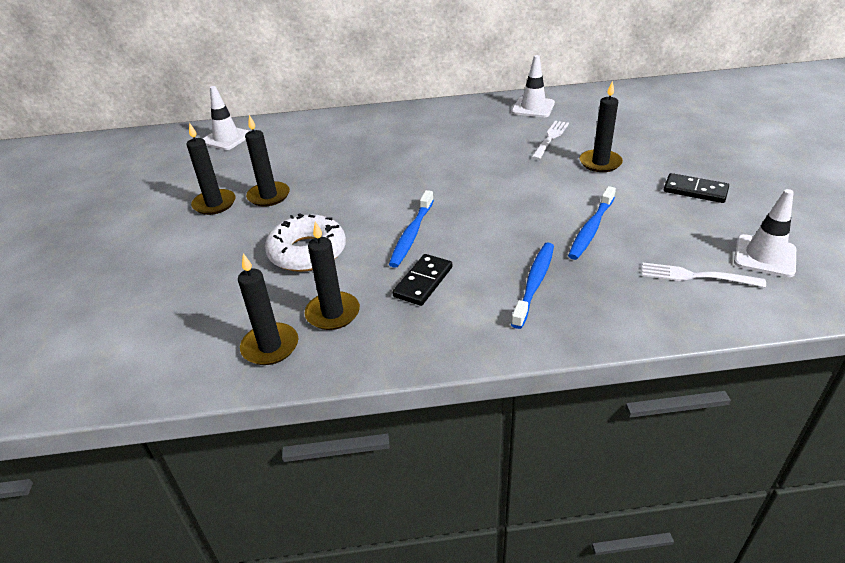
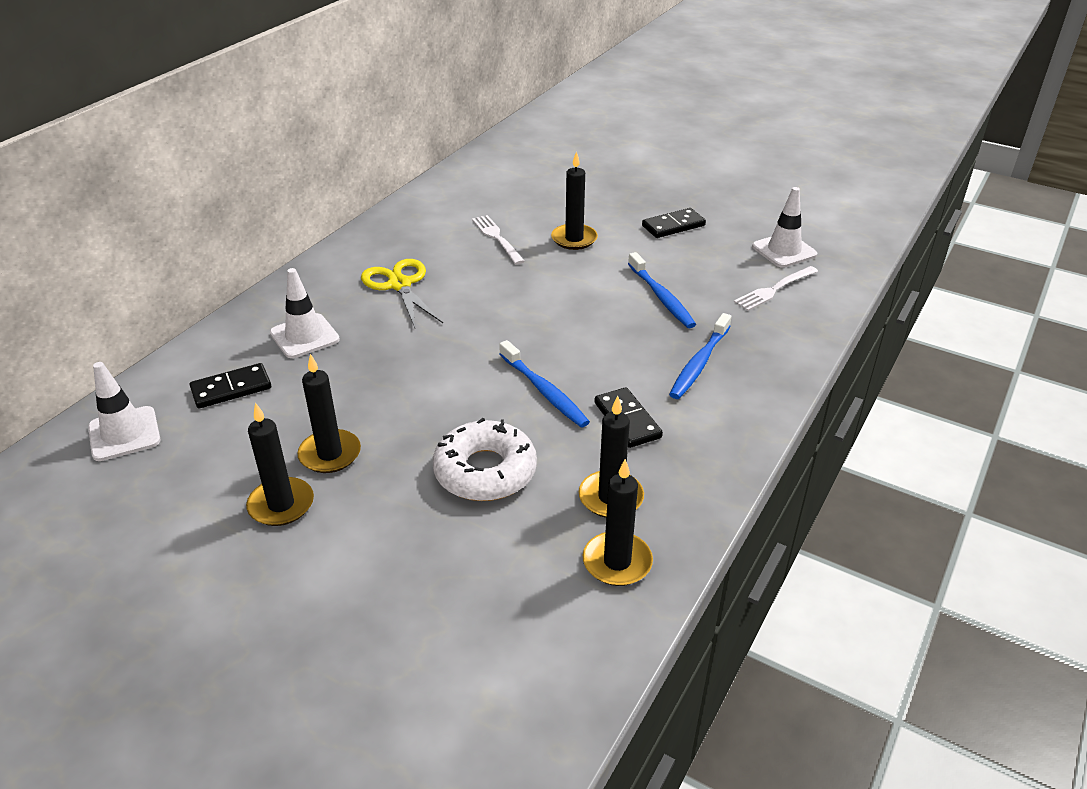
camera: 55 degrees left, 0 degrees up
blue toothbrush [511,243,554,329] -> blue toothbrush turned 120 degrees counterclockwise [669,313,732,399]
white traffic cone [512,55,555,117] -> white traffic cone moved to [270,268,340,358]
none -> black domino [190,363,271,408]
none -> yellow scissors [361,259,443,328]

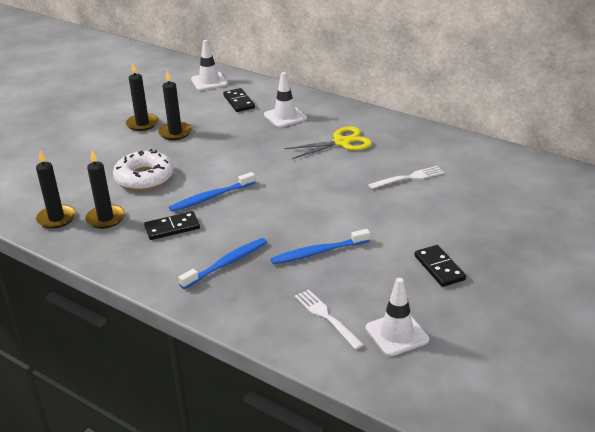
camera: 95 degrees right, 5 degrees down
black candle [551,151,598,250] -> none
blue toothbrush [669,313,732,399] -> blue toothbrush turned 105 degrees clockwise [178,238,267,289]

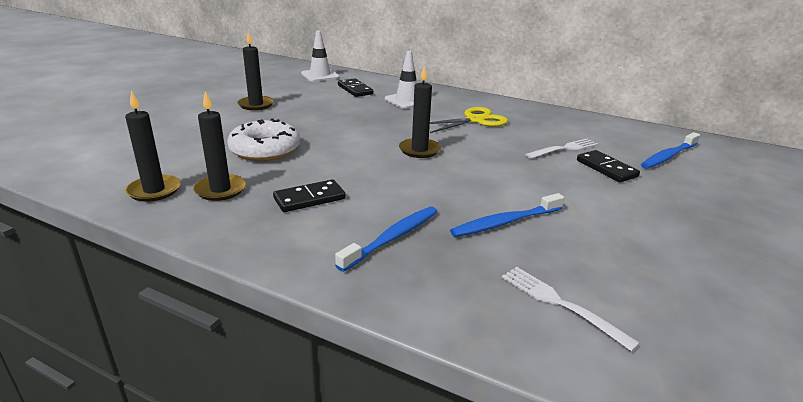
camera: 10 degrees left, 5 degrees down
black candle [158,71,192,140] -> black candle moved to [399,65,441,158]
blue toothbrush [169,172,256,212] -> blue toothbrush moved to [641,132,700,169]
white traffic cone [366,278,429,356] -> none
black domino [415,245,466,287] -> black domino moved to [577,150,640,182]

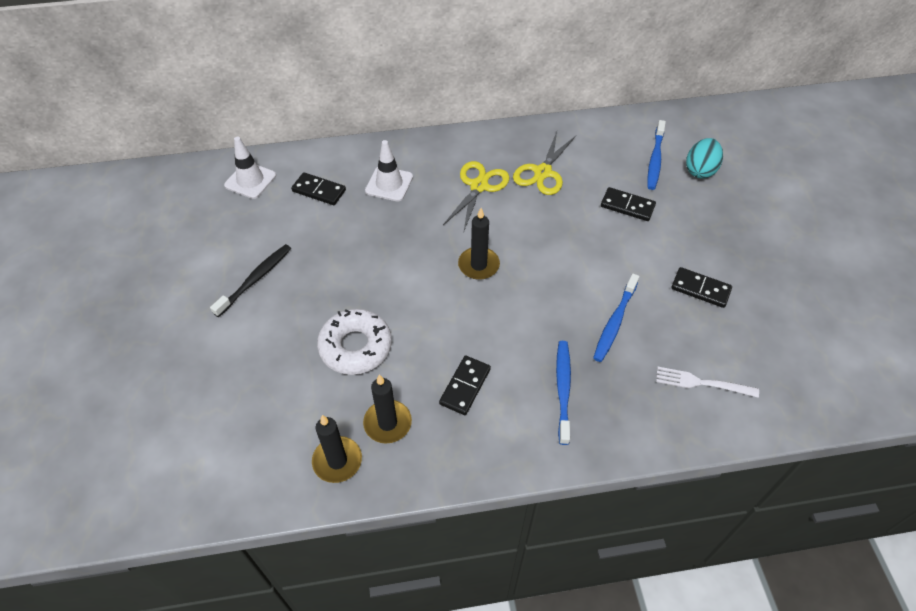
camera: 35 degrees left, 25 degrees up
black candle [237,32,274,110] -> black toothbrush [210,244,291,317]
white fork [525,139,598,159] -> none
none -> yellow scissors [513,132,576,195]
none -> black domino [671,267,732,308]
none -> turquoise egg [686,138,723,178]

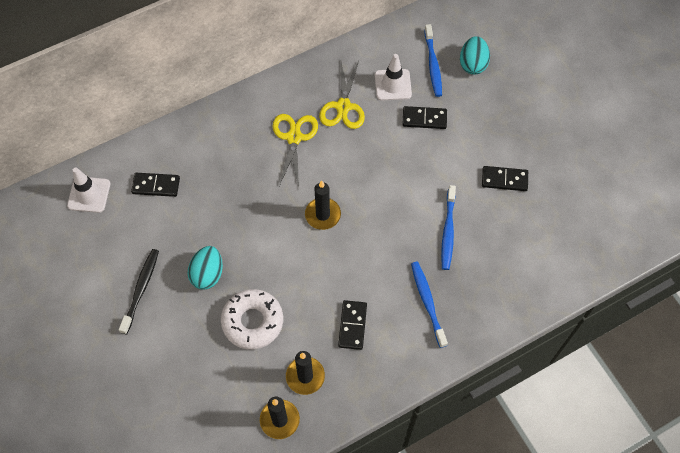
camera: 20 degrees left, 10 degrees up
white traffic cone [365,140,413,202] -> white traffic cone moved to [375,54,412,101]
white fork [656,366,759,398] -> none
none -> turquoise egg [188,246,223,290]

